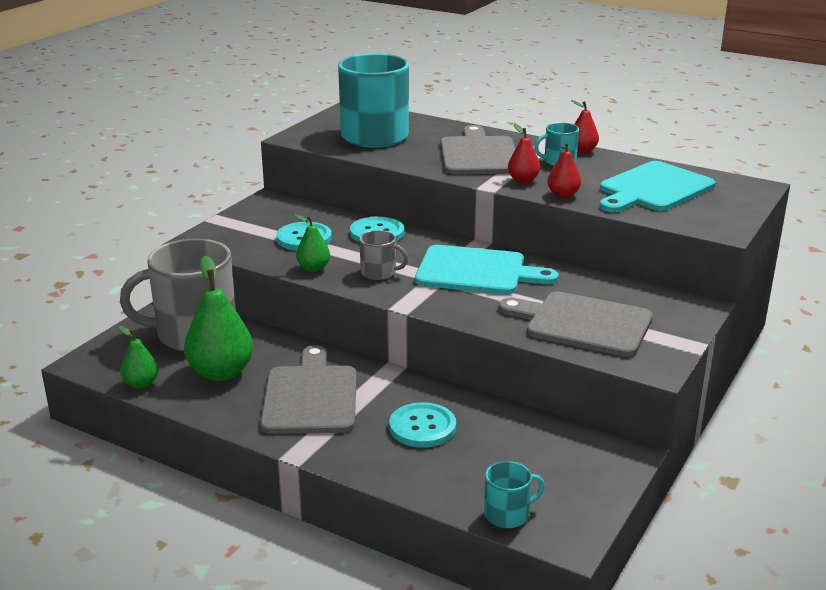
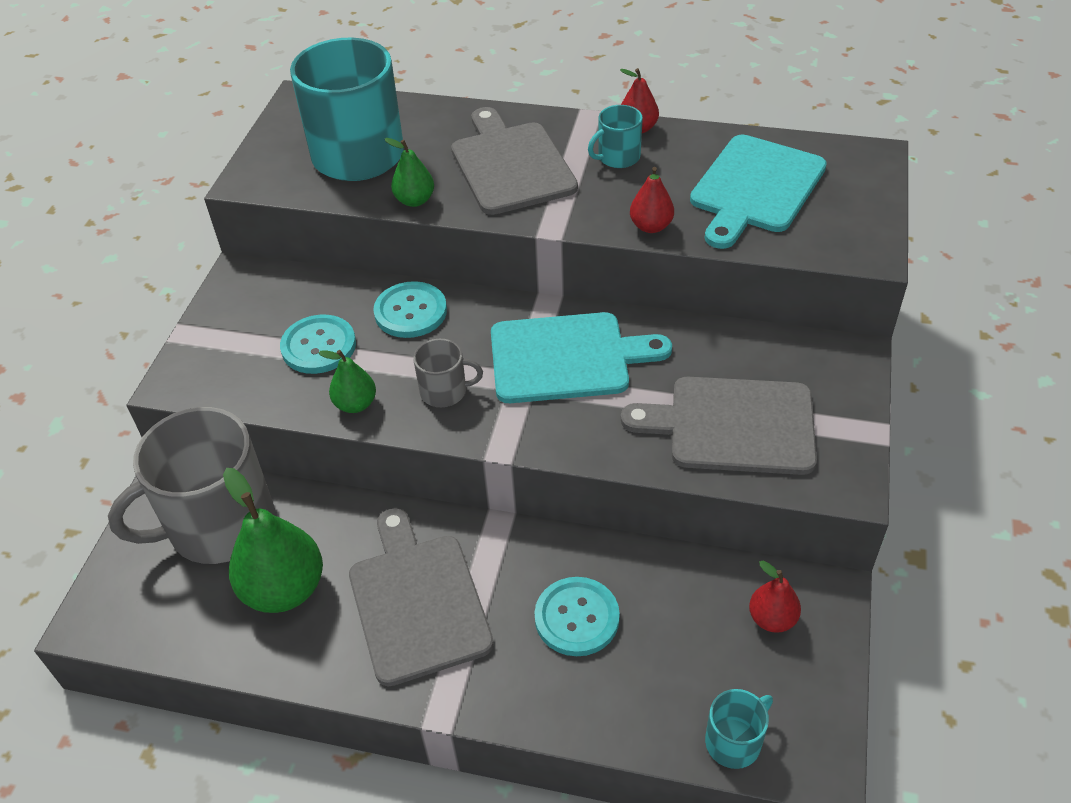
camera: 15 degrees left, 20 degrees up
green pear [118,326,158,389] -> green pear moved to [385,138,434,207]
red pear [508,124,540,183] -> red pear moved to [749,561,801,633]

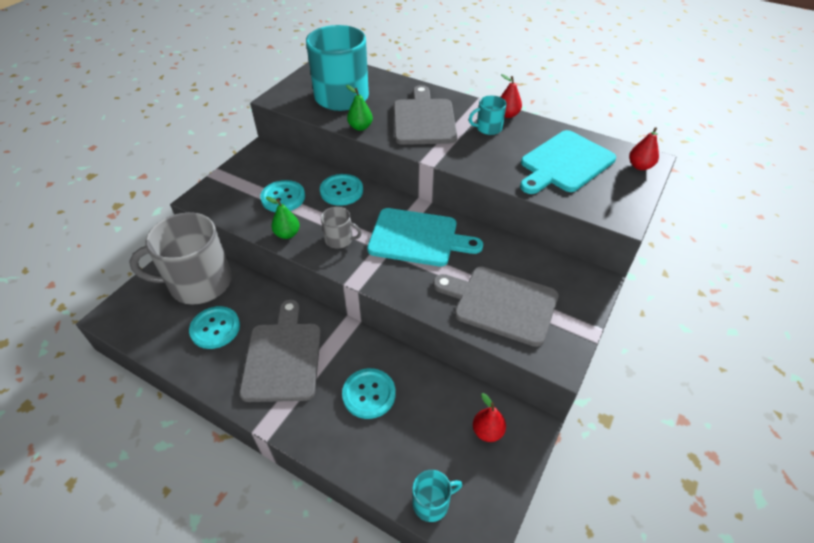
camera: 15 degrees right, 0 degrees up
green pear [223,468,323,613] -> turquoise button [189,306,240,349]
red pear [630,167,674,233] -> red pear moved to [629,127,659,170]

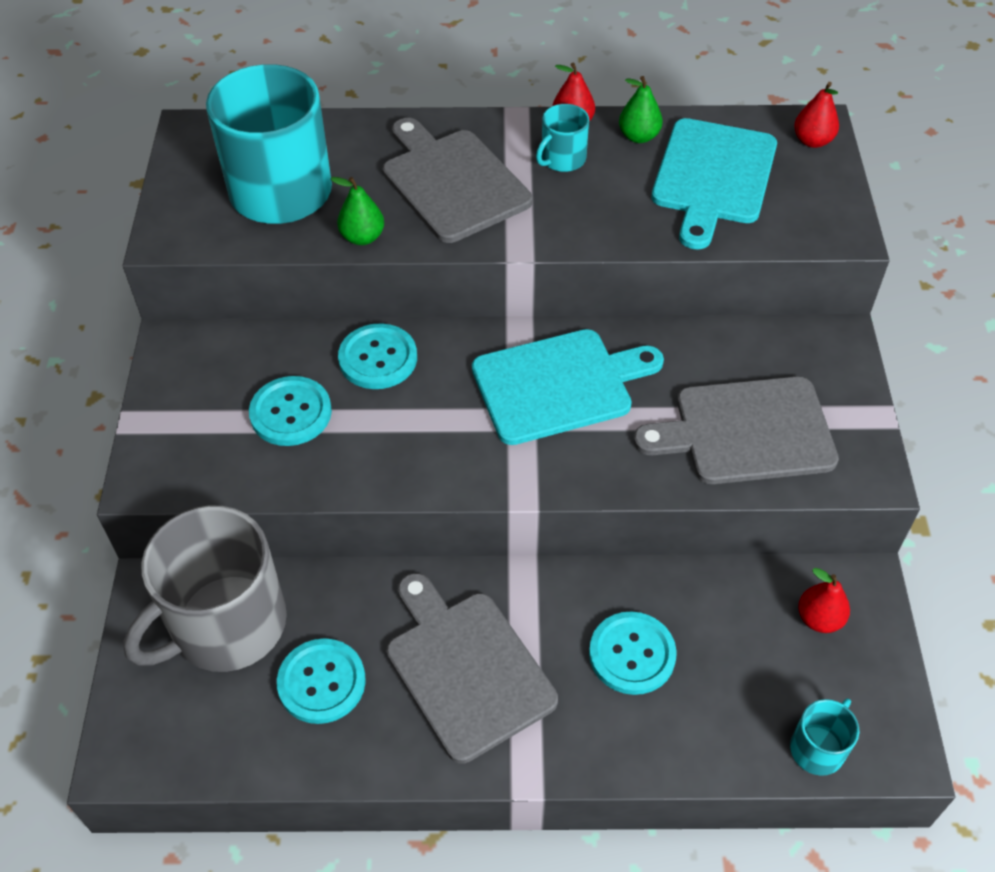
camera: 30 degrees left, 5 degrees up
green pear [266,197,300,239] -> green pear moved to [619,76,663,143]
grey mug [321,207,362,249] -> none

